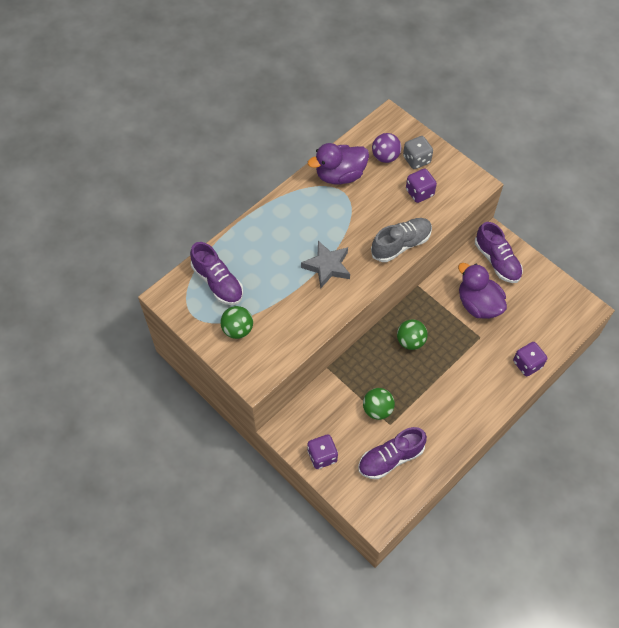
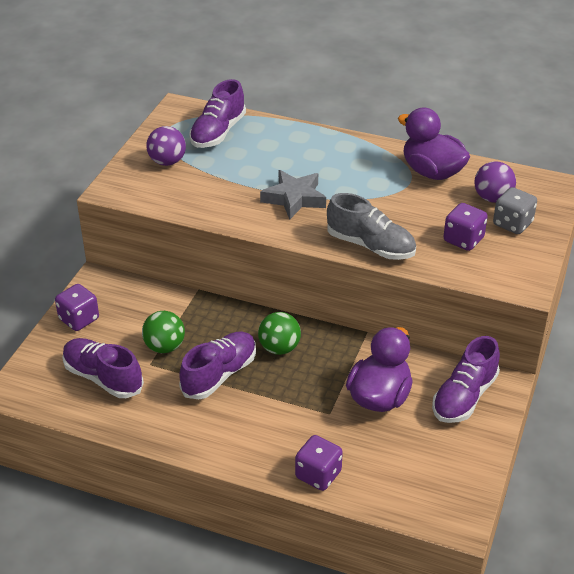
camera: 65 degrees right, 20 degrees down
green ball [220,306,253,339] -> purple ball [146,126,186,166]
none -> purple shoe [179,332,256,399]

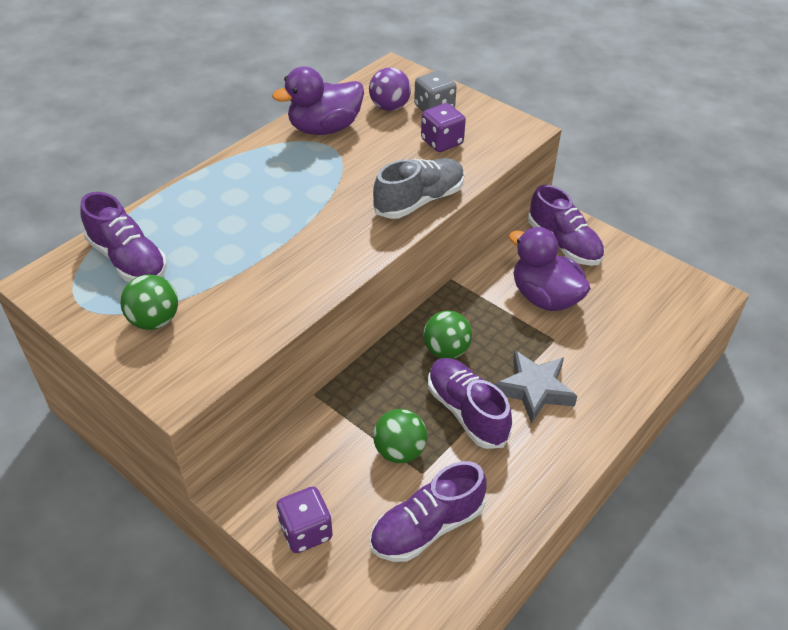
camera: 70 degrees left, 5 degrees up
purple ball [146,126,186,166] -> green ball [120,274,178,330]
grey star [260,170,326,220] -> grey star moved to [495,351,577,424]
purple dice [295,435,343,491] -> none

